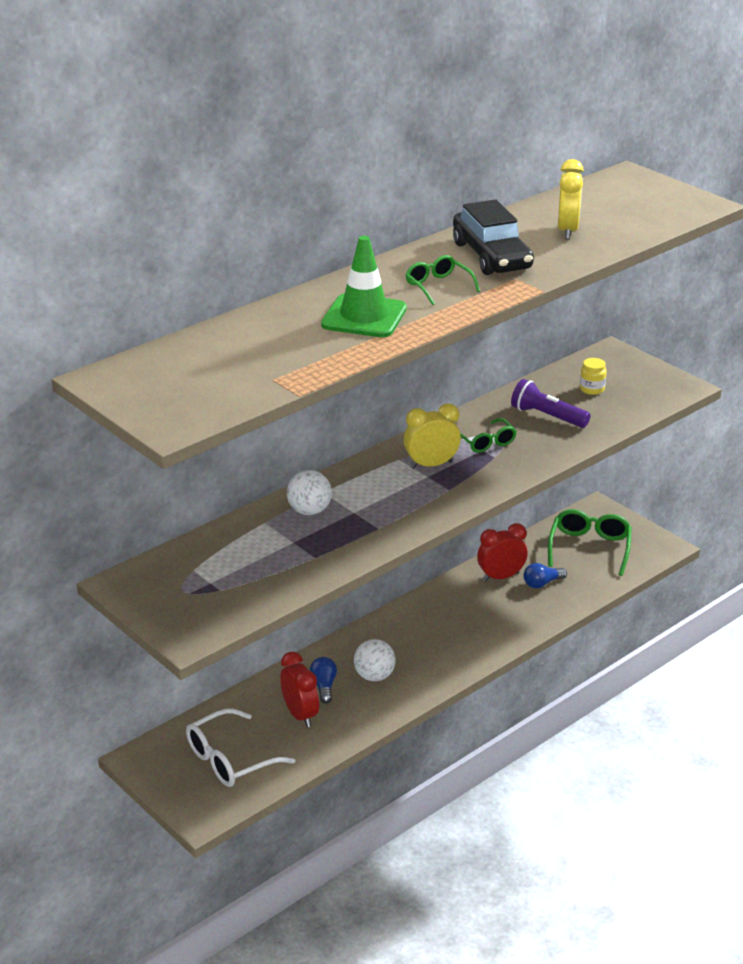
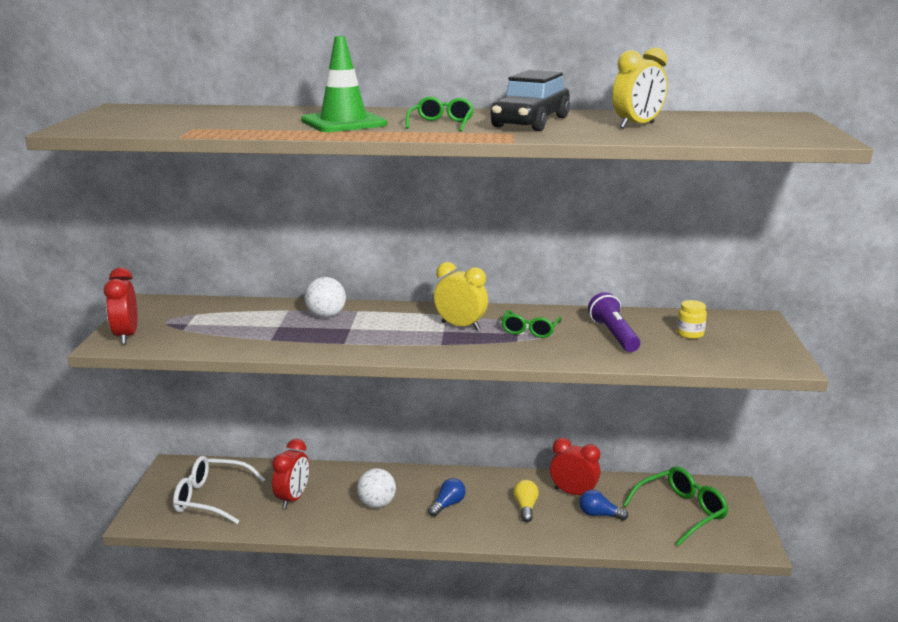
camera: 45 degrees right, 10 degrees down
blue light bulb [310,657,337,704] -> blue light bulb moved to [428,478,466,517]
none -> red clock [104,268,137,344]
none -> yellow light bulb [513,480,539,522]

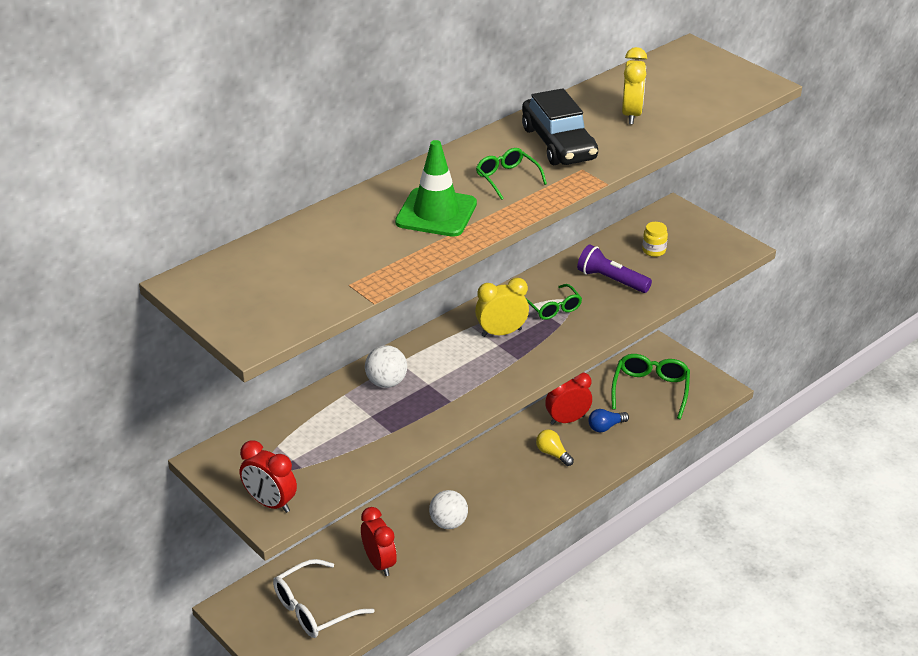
camera: 45 degrees left, 15 degrees up
blue light bulb [428,478,466,517] -> none

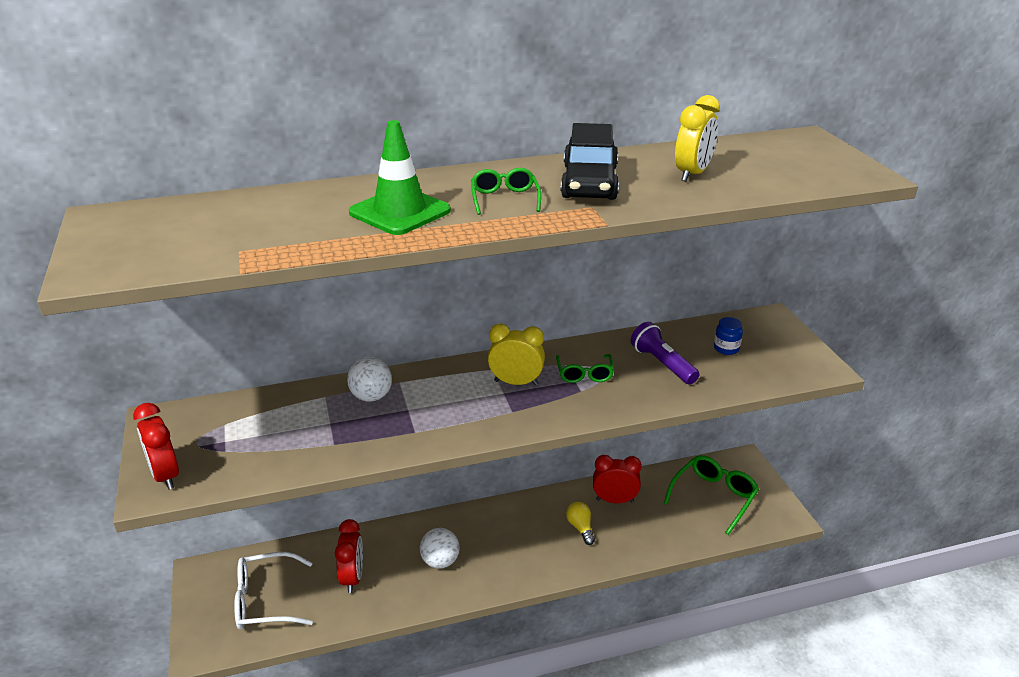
camera: 25 degrees right, 5 degrees down
blue light bulb [588,409,629,432] -> none
yellow jar [642,222,668,257] -> blue jar [714,317,743,355]

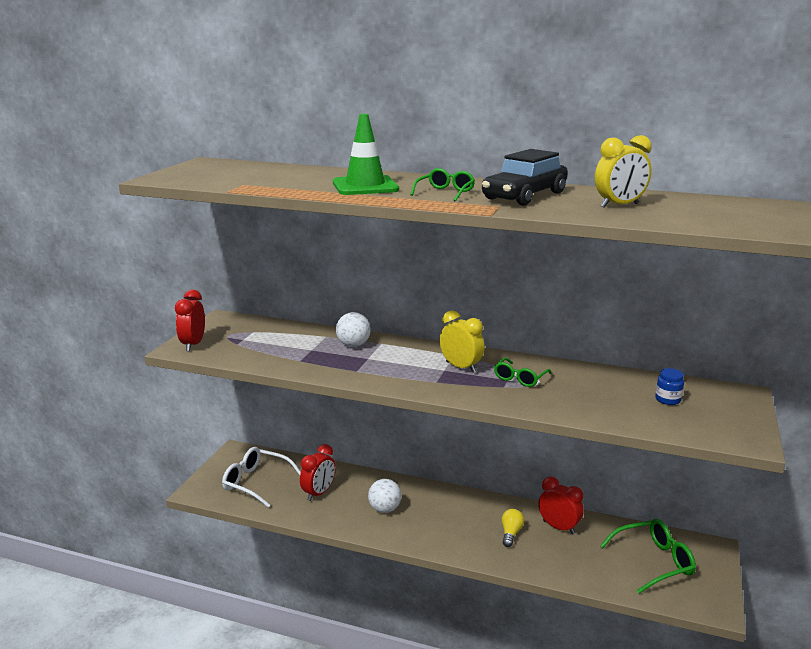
camera: 35 degrees right, 10 degrees down
purple flashlight [631,322,700,385] -> none

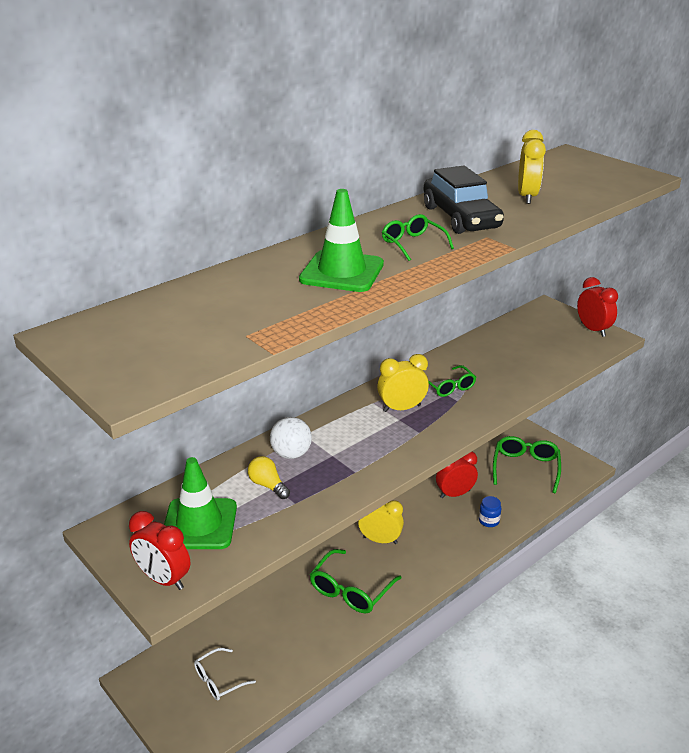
camera: 60 degrees left, 10 degrees up
white glasses [222,447,301,507] -> white glasses [194,648,256,700], size x0.62
red clock [300,444,336,501] -> red clock moved to [577,277,618,337]
white ball [368,479,401,513] -> green glasses [310,549,402,614]
yellow light bulb [502,509,524,547] -> yellow light bulb moved to [248,456,290,499]
blue jar [655,368,684,405] -> blue jar moved to [479,496,501,527]
none -> green traffic cone [164,457,237,549]
none -> yellow clock [358,500,404,544]

